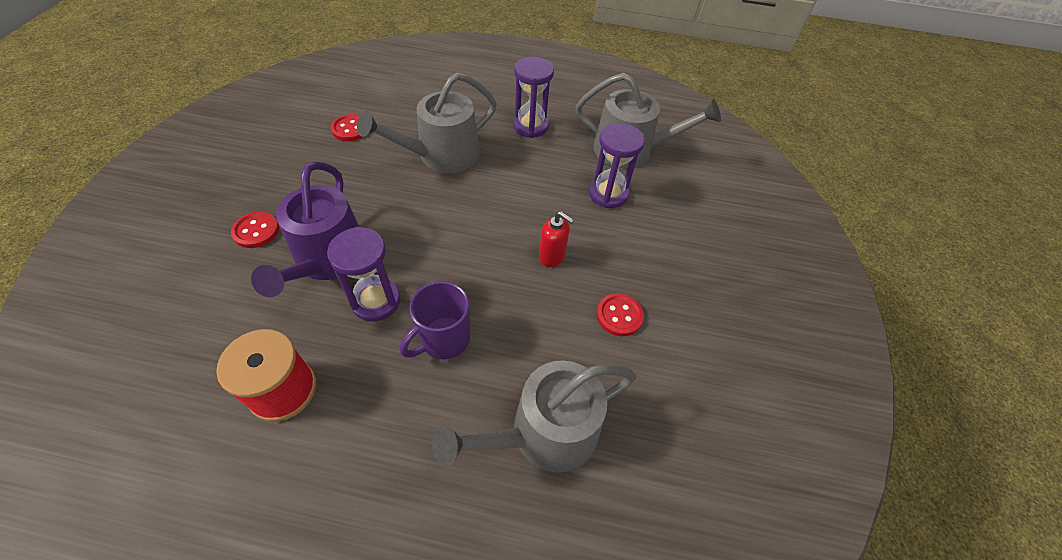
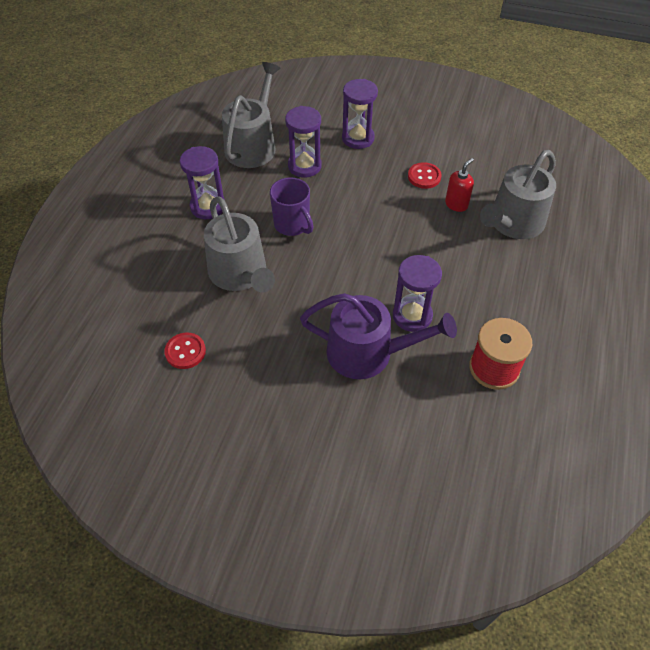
camera: 80 degrees left, 0 degrees up
red button [231,212,279,248] -> none
purple mug [400,281,470,359] -> purple mug moved to [270,177,314,236]
grey watering can [432,360,636,473] -> grey watering can turned 60 degrees clockwise [480,150,556,239]
red soap dispenser [539,211,574,267] -> red soap dispenser moved to [445,158,474,212]
none -> purple hourglass [342,79,378,149]

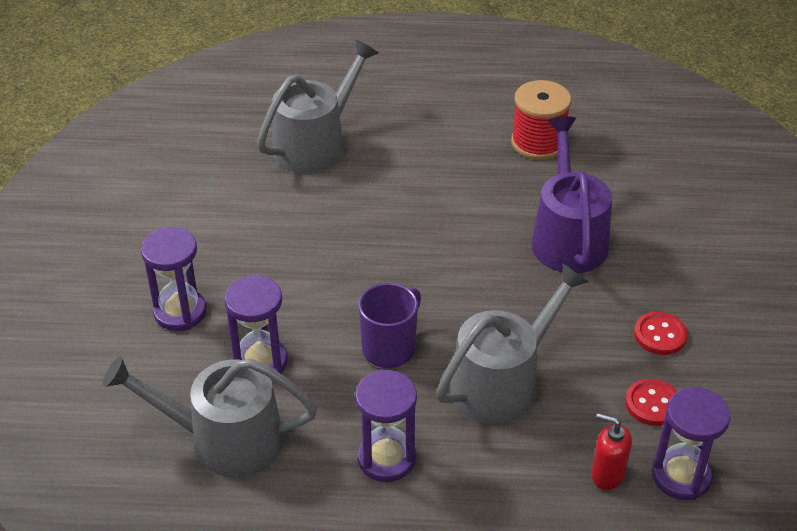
camera: 105 degrees left, 10 degrees down
purple hourglass [393,255,442,332] -> purple hourglass moved to [652,387,731,500]
red button [408,162,442,189] -> red button moved to [634,312,688,355]
red soap dispenser [445,158,474,212] -> red soap dispenser moved to [591,413,632,490]
grey watering can [480,150,556,239] -> grey watering can turned 75 degrees counterclockwise [257,40,378,173]

